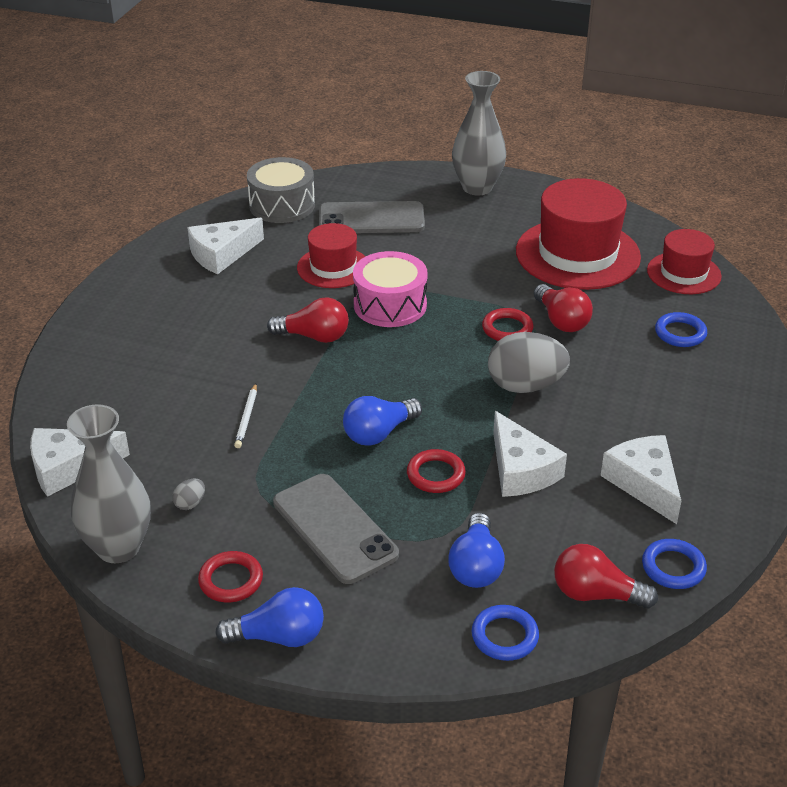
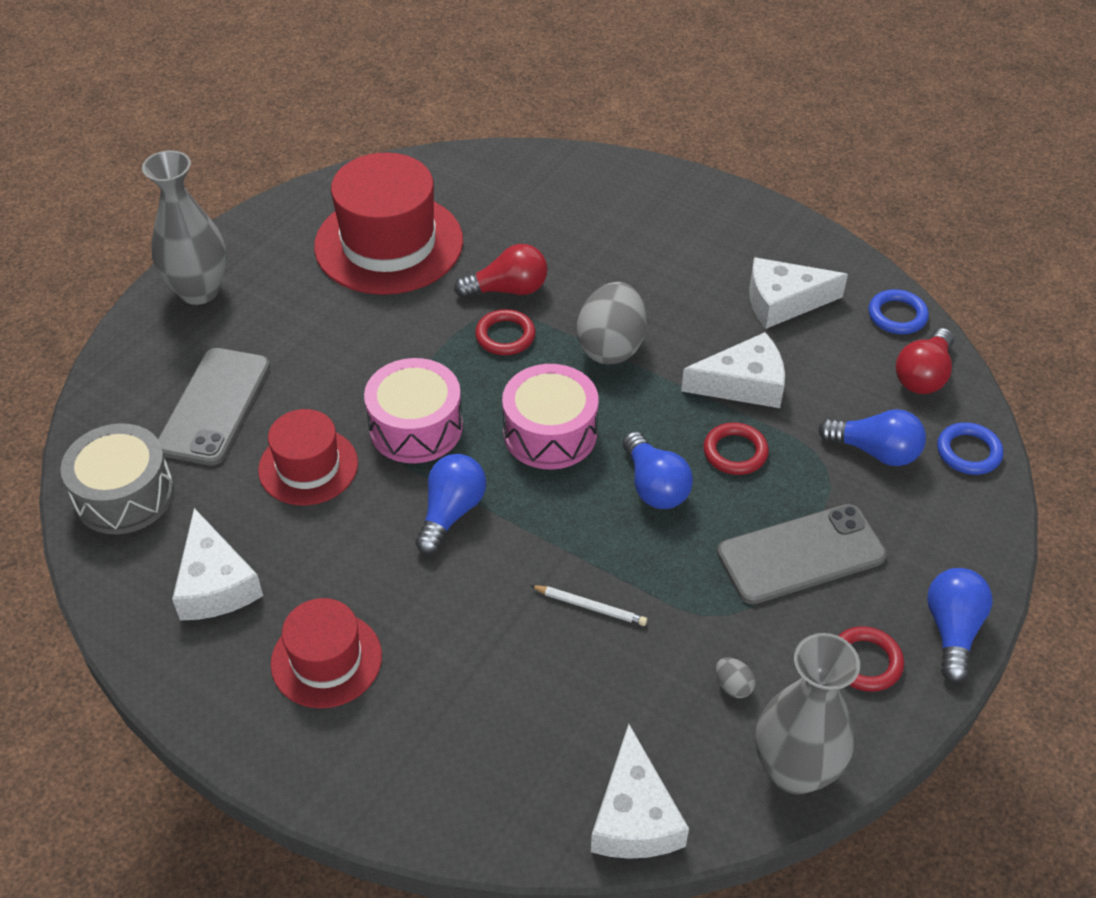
camera: 75 degrees left, 10 degrees up
red light bulb [267,297,349,343] -> blue light bulb [415,454,486,555]
red hat [647,229,722,294] -> red hat moved to [271,598,382,708]
blue ring [655,312,707,347] -> none
none -> pink drum [502,364,599,469]

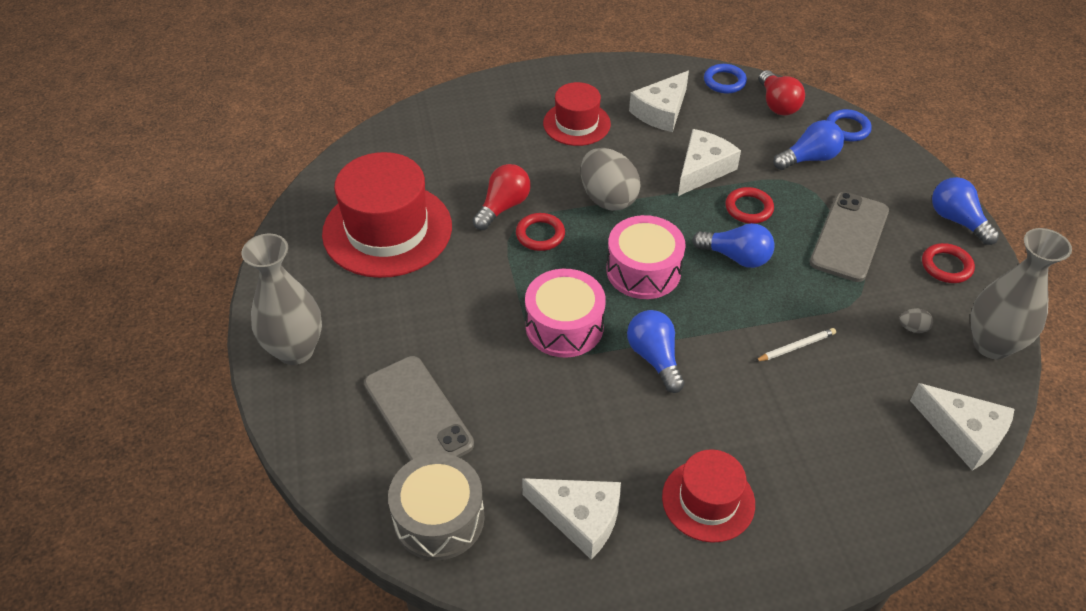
camera: 45 degrees left, 0 degrees up
red hat [258,409,358,505] -> red hat moved to [543,82,611,146]

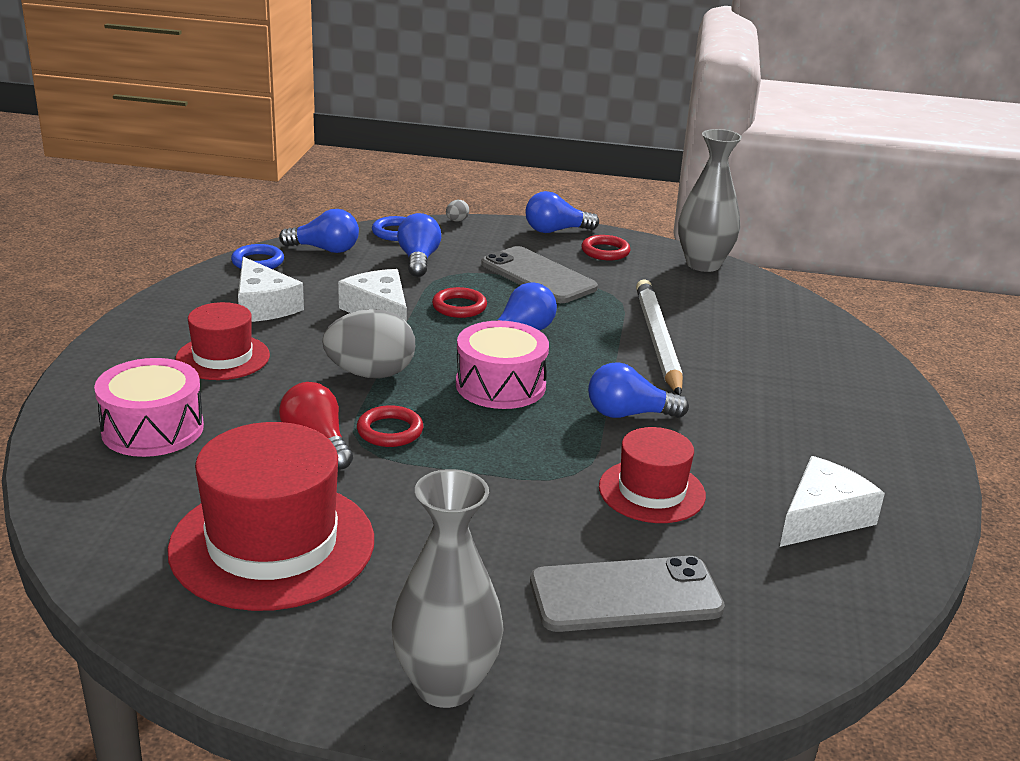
camera: 70 degrees left, 20 degrees down
grey drum [388,453,485,561] -> none
pink drum [525,269,606,358] -> pink drum moved to [94,358,204,457]
red hat [662,449,755,543] -> red hat moved to [599,427,706,523]
white pencil [755,328,836,361] -> white pencil [636,279,683,396], size x2.36
red light bulb [759,70,805,116] -> blue light bulb [279,209,359,253]
grey egg [899,308,933,333] -> grey egg moved to [446,200,469,222]
white cheese [910,383,1014,471] -> none

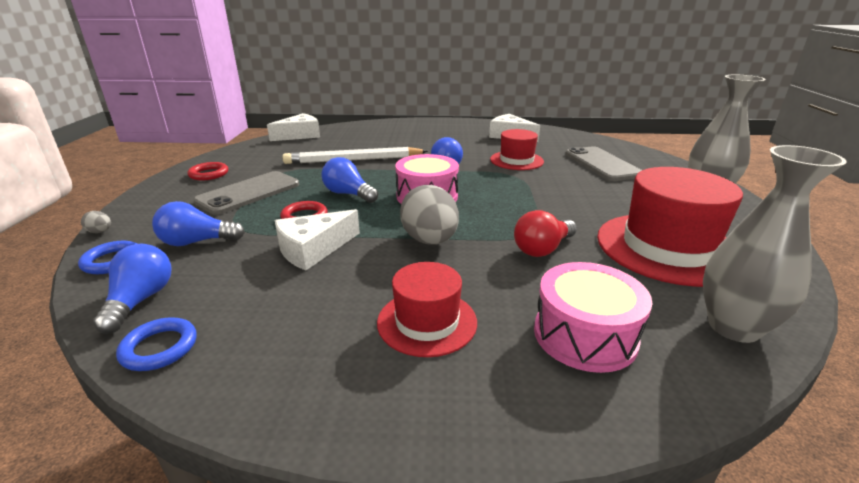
camera: 95 degrees left, 0 degrees up
white cheese [238,257,304,322] -> white cheese moved to [267,113,320,141]
red ring [357,405,423,447] -> none
blue light bulb [525,191,599,233] -> none
grey vase [678,129,742,272] -> grey vase moved to [703,145,847,343]

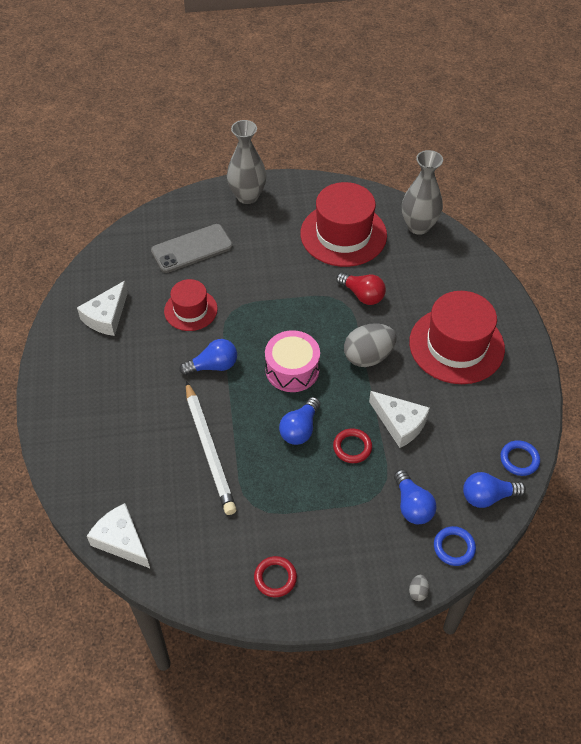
camera: 100 degrees left, 25 degrees up
grey phone [193,171,299,215] -> none
red hat [377,262,477,357] -> red hat [409,291,505,384], size x1.73
pink drum [534,262,653,373] -> none

